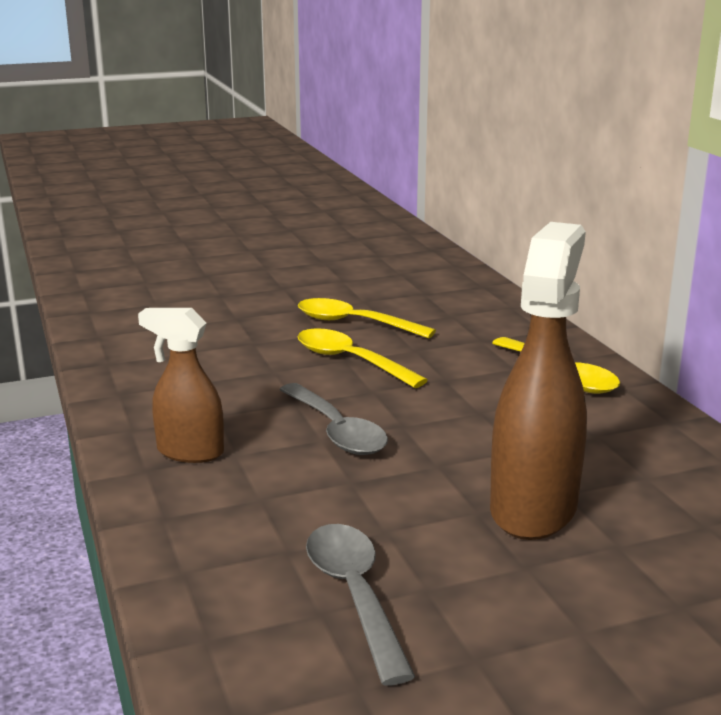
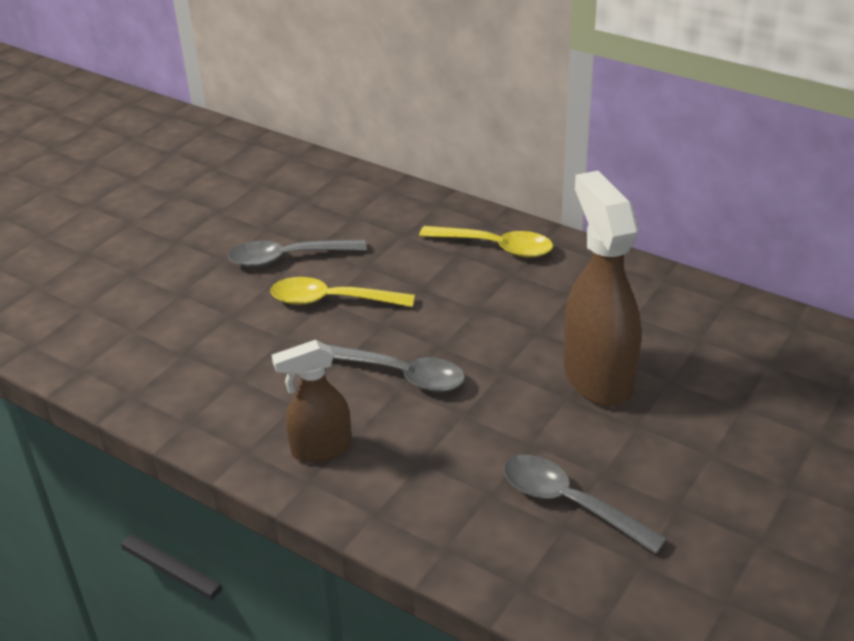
camera: 35 degrees left, 15 degrees up
yellow spoon [298,298,436,338] -> grey spoon [228,239,367,267]

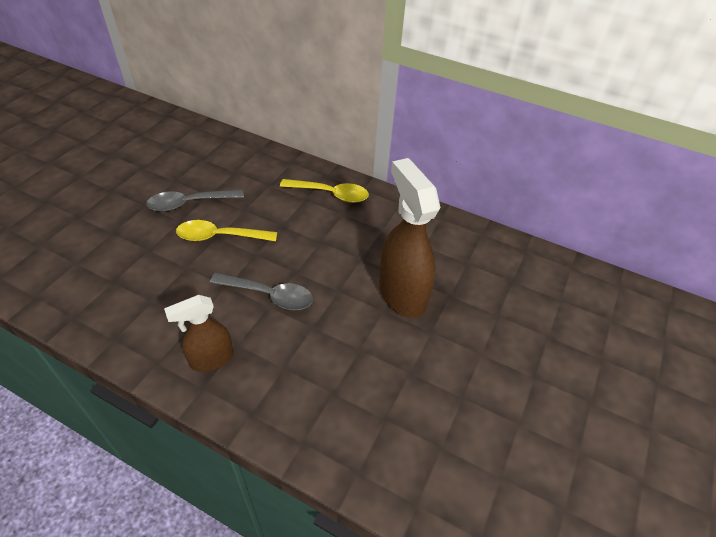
camera: 10 degrees left, 10 degrees up
grey spoon [504,455,667,554] -> none

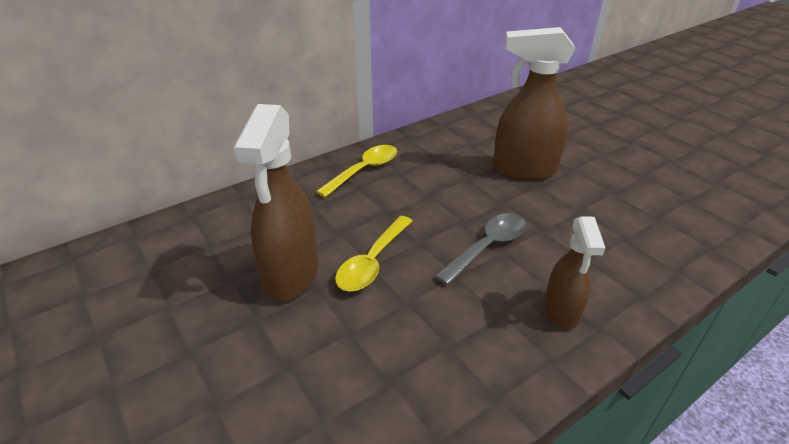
camera: 60 degrees left, 10 degrees down
grey spoon [146,190,244,212] -> brown spray bottle [233,104,319,301]

